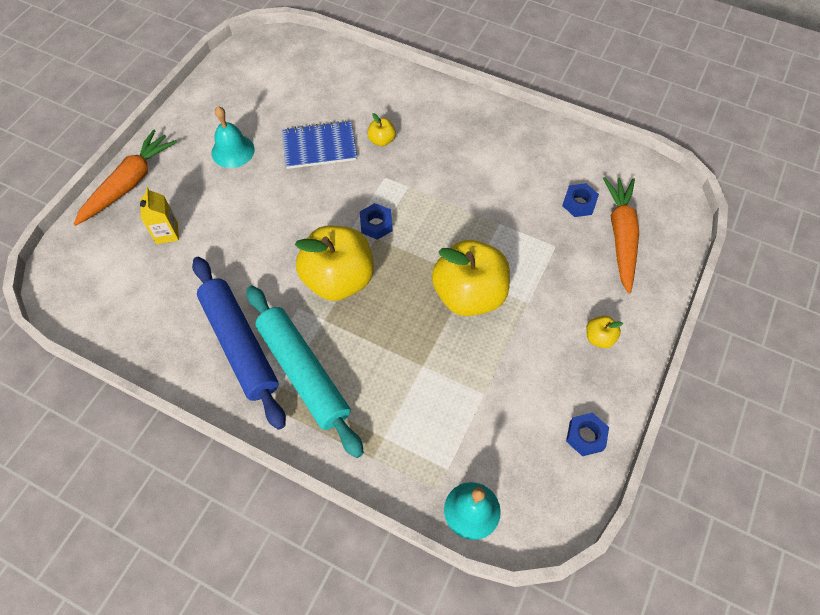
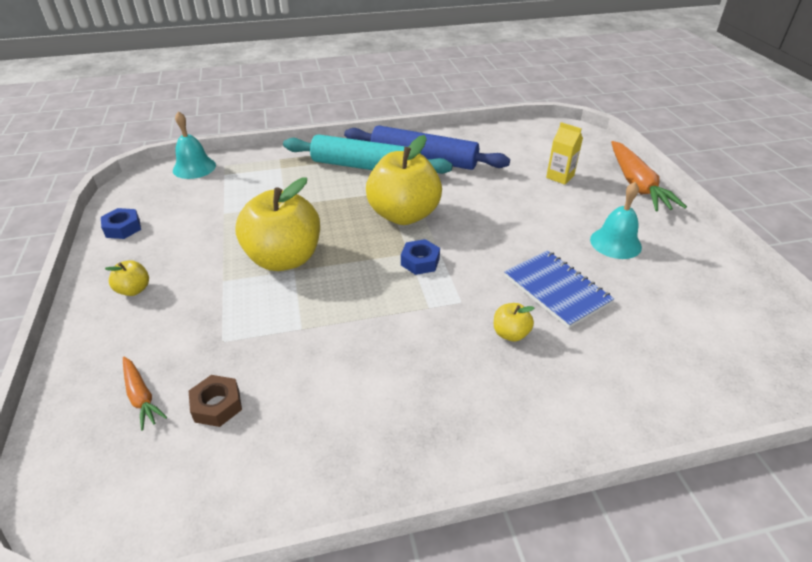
camera: 140 degrees right, 20 degrees down
blue notebook [282,120,357,169] -> blue notebook turned 75 degrees counterclockwise [504,250,614,328]
blue nut [562,183,599,217] -> brown nut [189,375,242,427]
orange carrot [603,177,639,294] -> orange carrot [123,357,167,431], size x0.52

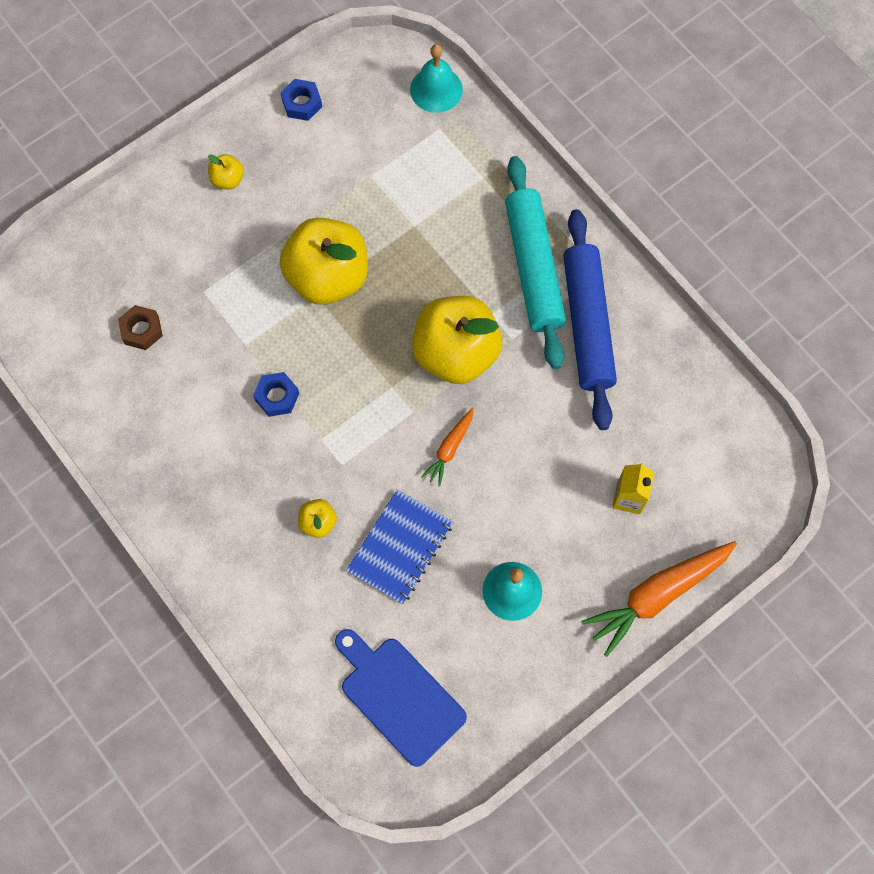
camera: 65 degrees right, 30 degrees up
orange carrot [123,357,167,431] -> orange carrot moved to [421,408,474,486]
blue nut [401,239,440,275] -> blue nut moved to [253,372,299,417]
none -> blue cutting board [335,629,467,767]

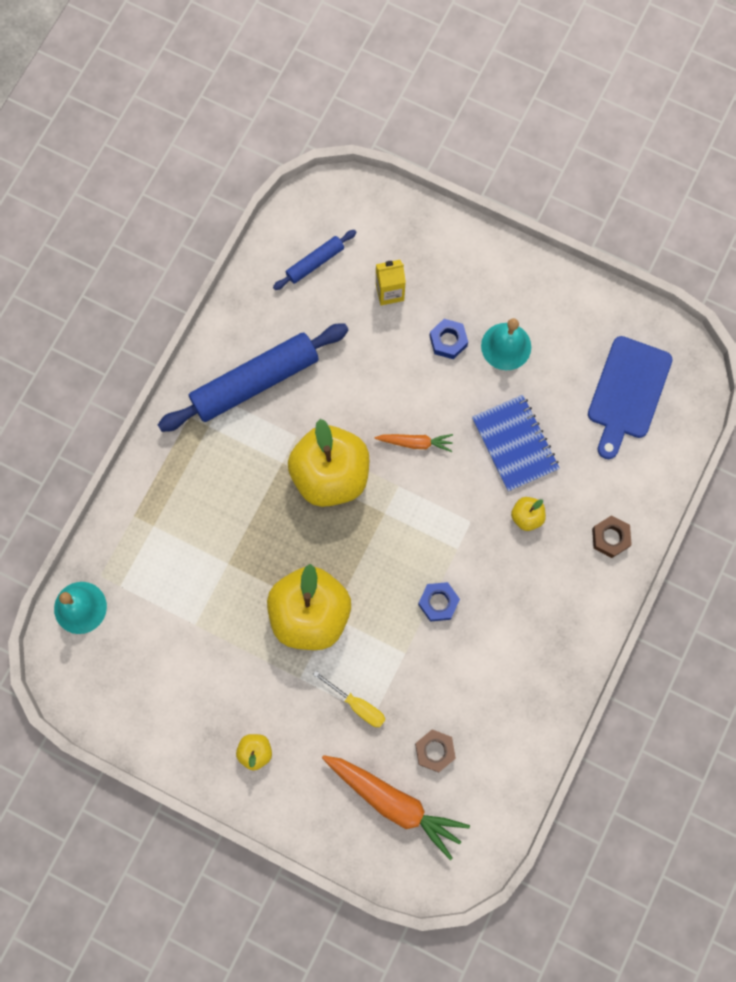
camera: 115 degrees left, 5 degrees up
blue nut [280,79,322,121] -> blue nut moved to [430,319,468,359]
blue notebook [346,489,453,604] -> blue notebook turned 60 degrees clockwise [472,395,560,492]
turquoise rolling pin [505,156,566,369] -> none
orange carrot [581,541,737,657] -> orange carrot moved to [322,755,470,860]
none -> blue rolling pin [273,230,357,290]
none -> yellow screwdriver [313,671,386,727]
none -> brown nut [592,515,632,558]

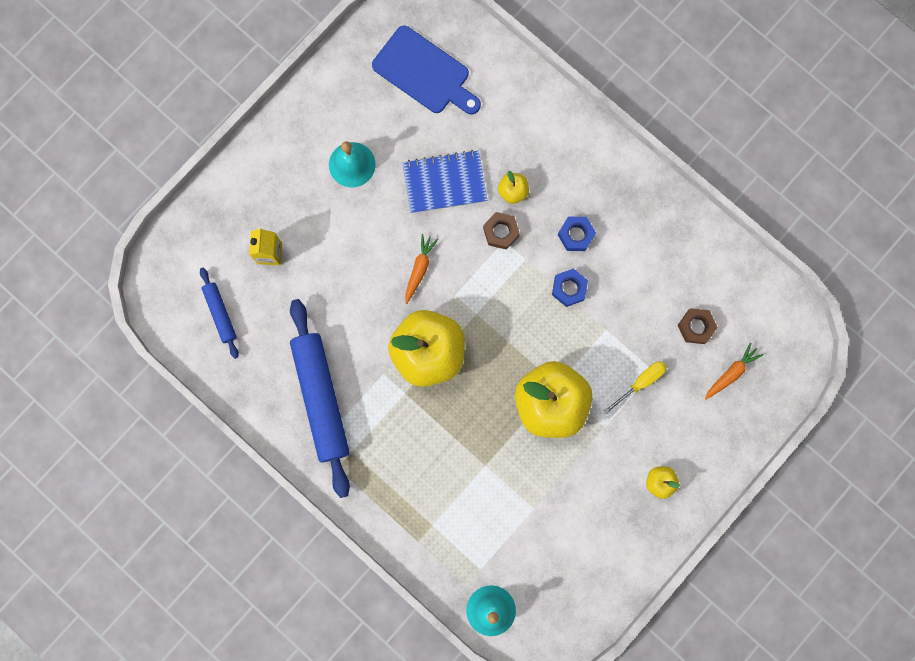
camera: 75 degrees left, 5 degrees up
orange carrot [322,755,470,860] -> orange carrot [705,343,763,400], size x0.52
blue nut [430,319,468,359] -> blue nut moved to [558,217,596,251]
brown nut [592,515,632,558] -> brown nut moved to [483,212,520,250]

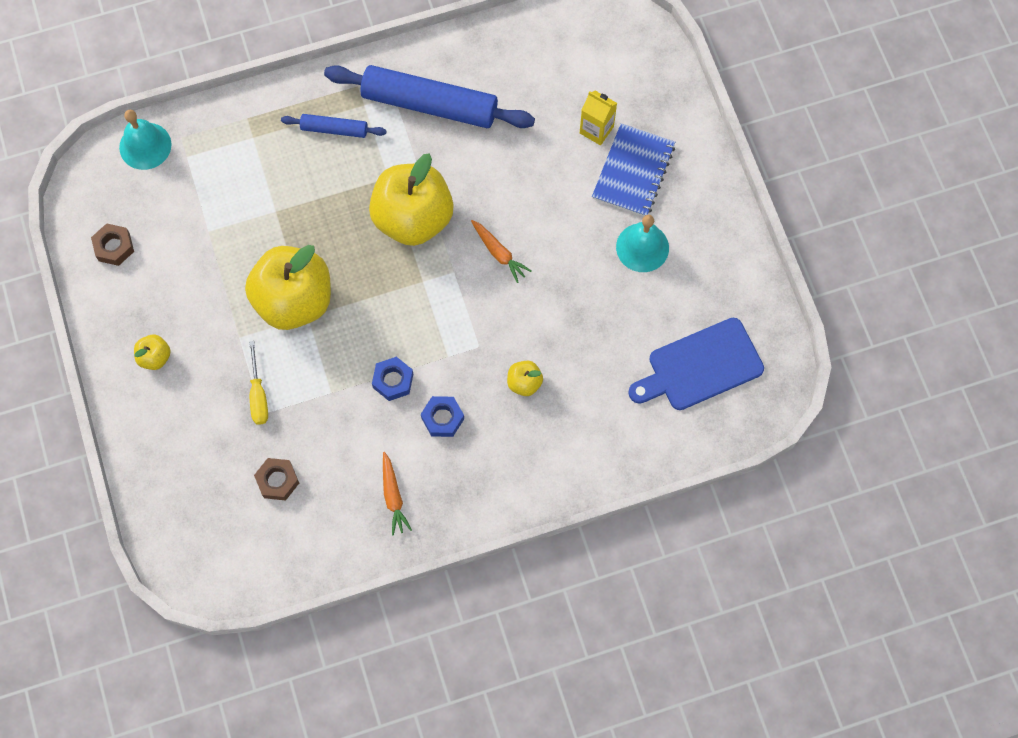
camera: 120 degrees right, 10 degrees down
blue rolling pin [200,268,239,359] -> blue rolling pin moved to [281,114,387,138]
blue notebook [402,150,487,213] -> blue notebook moved to [592,123,675,216]
brown nut [483,212,520,250] -> brown nut moved to [91,223,134,266]
orange carrot [705,343,763,400] -> orange carrot moved to [383,452,412,536]

